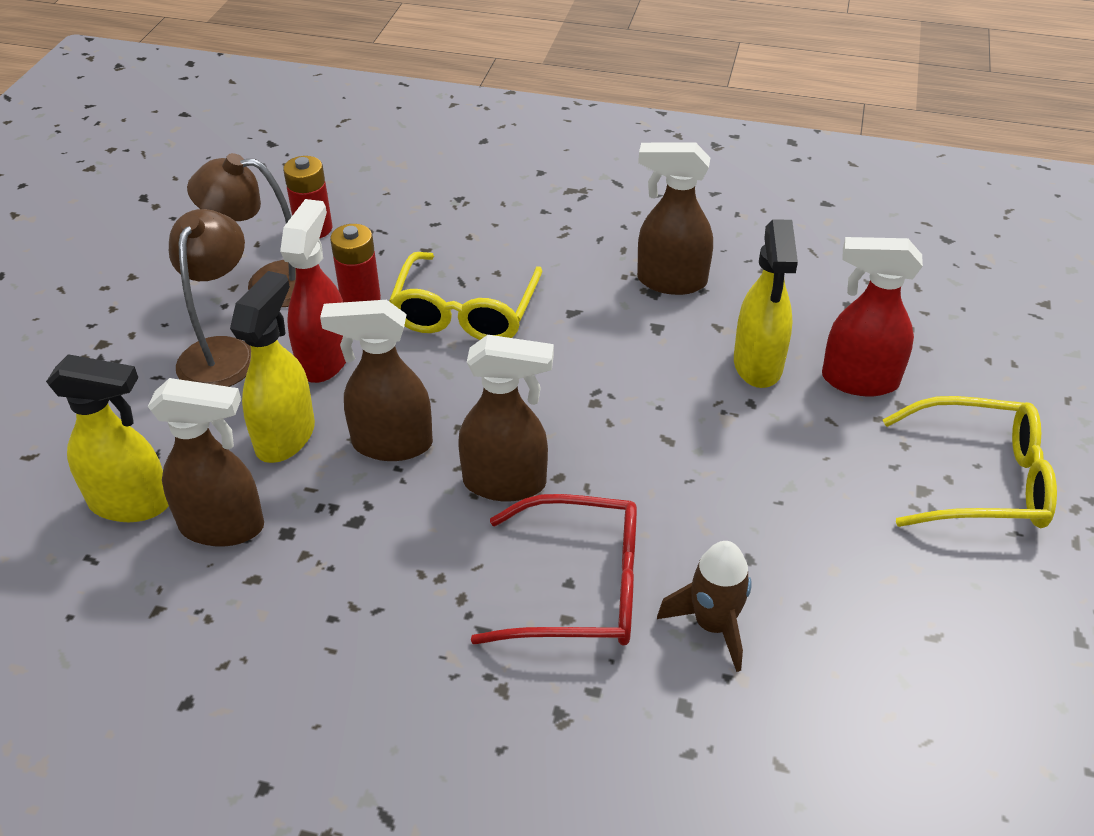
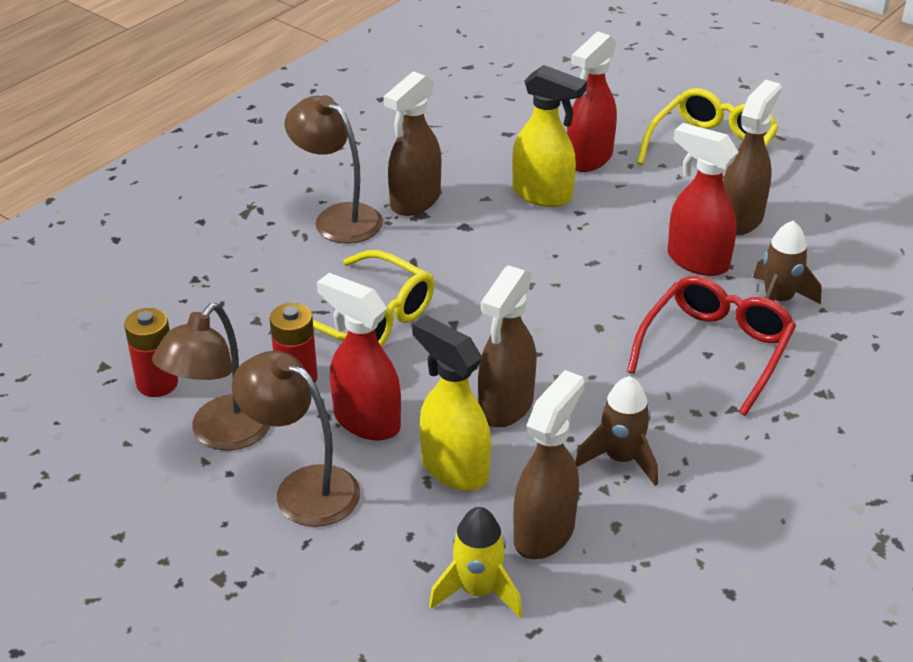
camera: 65 degrees left, 5 degrees down
yellow spray bottle [46,354,169,522] -> yellow rocket [429,507,522,617]
brown spray bottle [458,335,554,502] -> brown spray bottle moved to [723,80,782,235]
none -> brown lamp [285,95,383,243]
none -> brown rocket [575,376,658,486]
none -> red spray bottle [668,123,739,276]

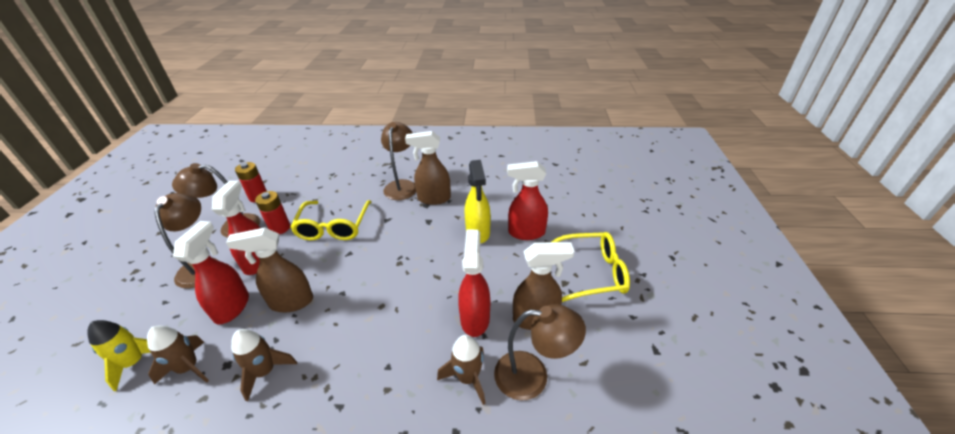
camera: 55 degrees right, 0 degrees up
yellow spray bottle [412,315,491,491] -> red spray bottle [173,221,249,324]
brown spray bottle [513,370,585,559] -> brown rocket [147,325,209,384]
red glasses [627,276,796,416] -> none
none -> brown lamp [494,304,586,400]

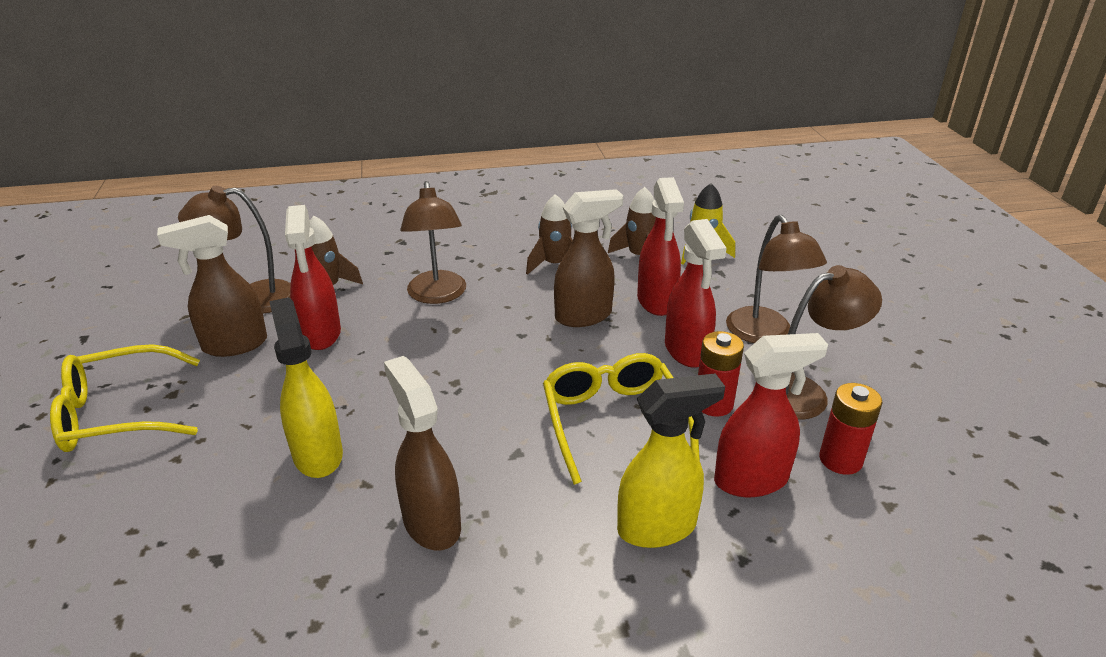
camera: 165 degrees right, 5 degrees down
brown lamp [381,122,416,200] -> brown lamp moved to [400,181,466,304]
brown spray bottle [405,131,451,205] -> brown spray bottle turned 105 degrees counterclockwise [384,356,461,550]
red spray bottle [507,161,548,240] -> red spray bottle moved to [714,333,828,497]
none -> yellow spray bottle [617,373,725,548]

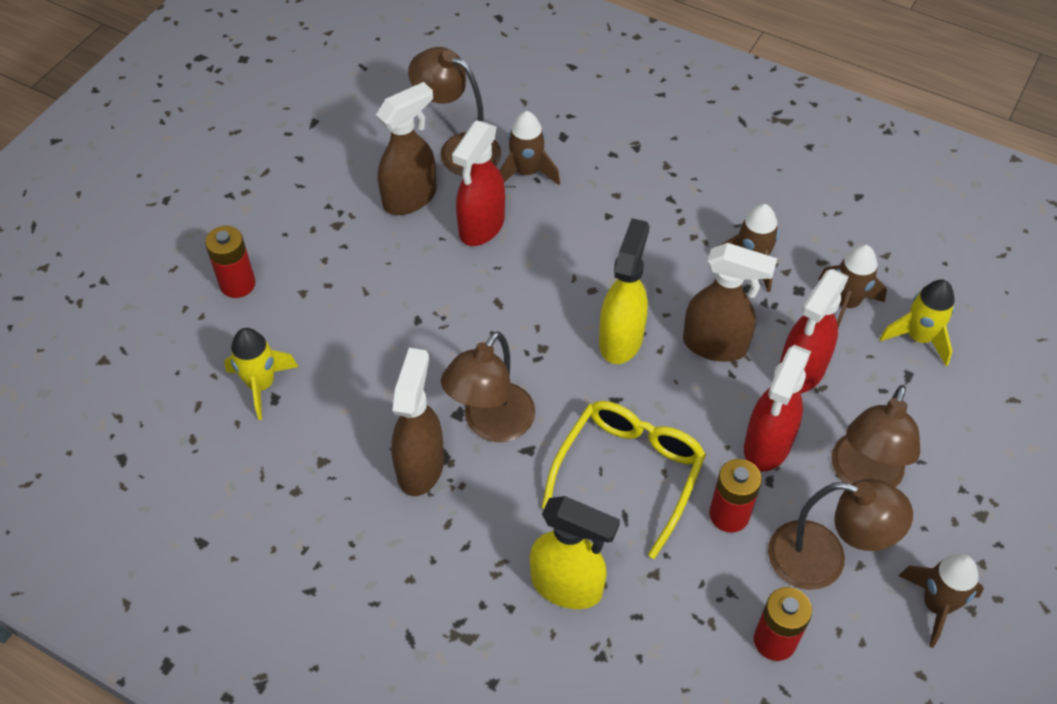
camera: 40 degrees right, 20 degrees up
yellow glasses [50,344,200,452] -> none
brown spray bottle [157,215,267,357] -> brown spray bottle turned 120 degrees clockwise [376,82,437,215]
yellow spray bottle [269,297,343,478] -> yellow spray bottle moved to [599,218,650,364]
brown lamp [400,181,466,304] -> brown lamp moved to [441,331,536,442]
red spray bottle [714,333,828,497] -> none
none -> red battery [205,226,256,298]
none -> yellow rocket [224,328,298,420]
none -> brown rocket [899,554,984,648]

